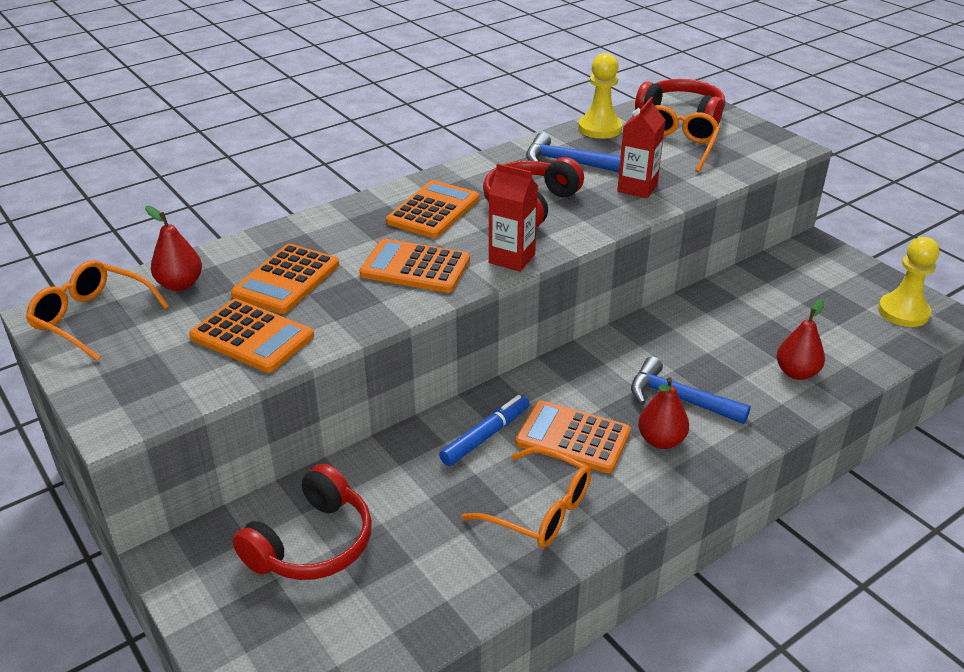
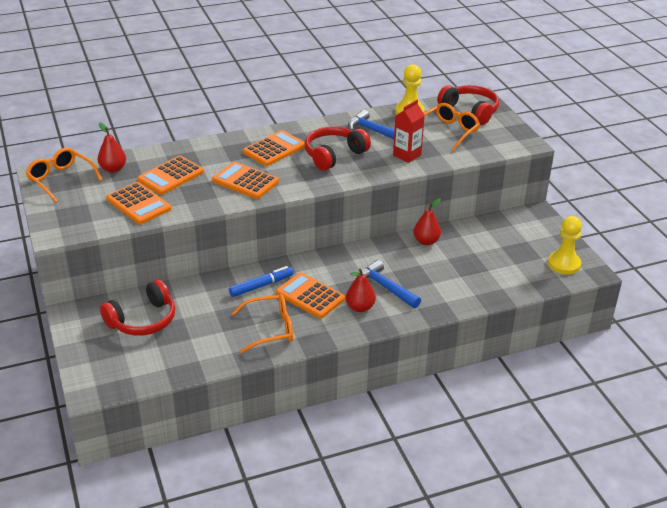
camera: 15 degrees right, 0 degrees up
orange glasses [462,447,592,548] -> orange glasses turned 60 degrees counterclockwise [232,294,293,353]
red carton [489,164,538,272] -> none
red pear [777,299,825,380] -> red pear moved to [413,198,441,245]

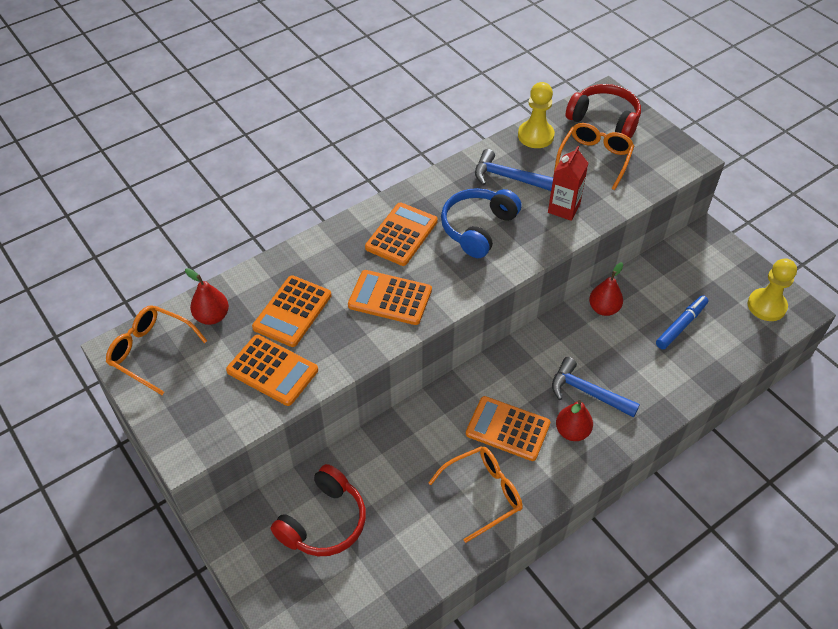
camera: 15 degrees left, 15 degrees up
blue marker [229,266,293,297] -> blue marker moved to [656,295,708,349]
red headphones [305,127,371,171] -> blue headphones [441,188,522,258]

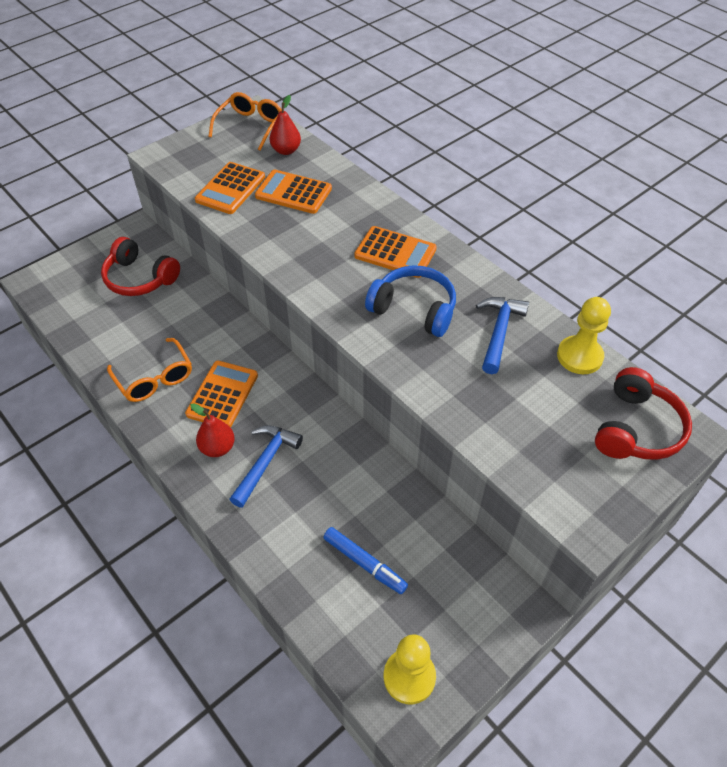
camera: 85 degrees right, 0 degrees up
orange calculator [348,270,432,325] -> none
red carton [548,146,589,221] -> none
orange glasses [554,123,634,190] -> none
red pear [589,262,623,316] -> none

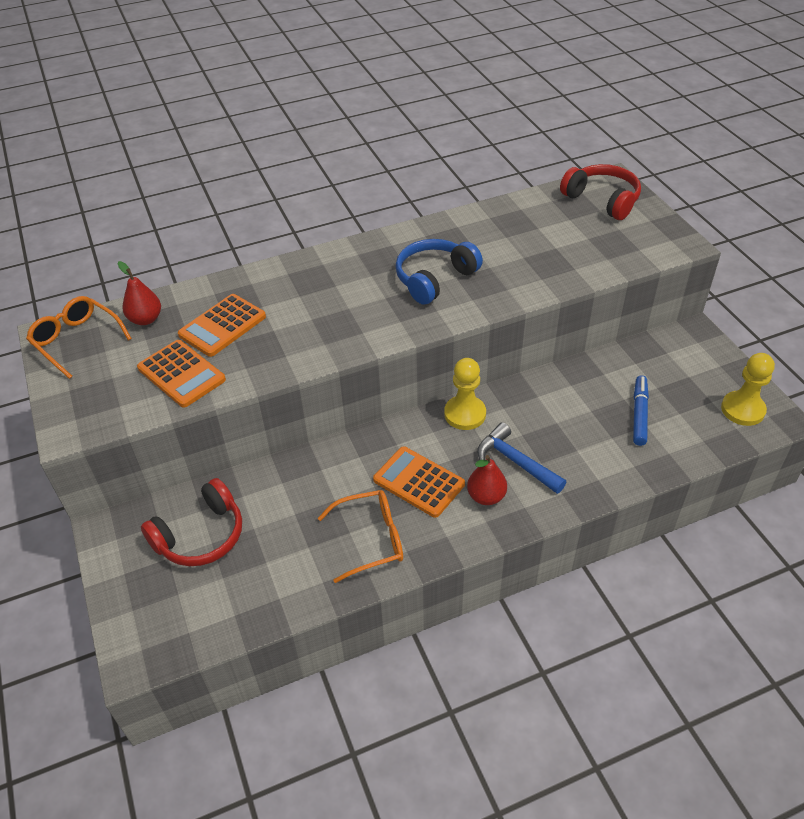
camera: 70 degrees left, 5 degrees down
blue marker [323,527,408,594] -> blue marker turned 45 degrees counterclockwise [633,376,649,446]
orange calculator [354,226,437,278] -> none
blue hammer [476,297,529,374] -> none
yellow pawn [557,297,611,374] -> yellow pawn moved to [444,358,486,430]

